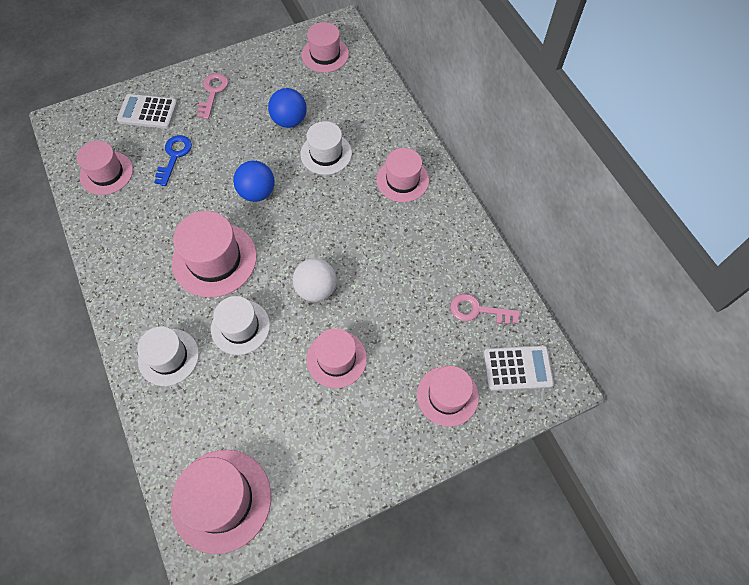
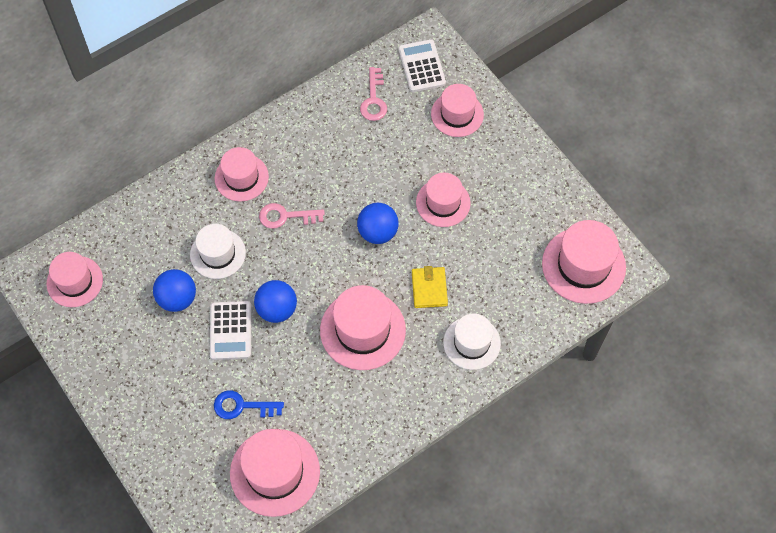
camera: 100 degrees left, 0 degrees up
pink hat [77,141,133,195] -> pink hat [230,429,320,517], size x1.50
white calculator [117,94,178,129] -> white calculator moved to [210,301,251,360]
pink key [197,73,228,119] -> pink key moved to [259,203,325,229]
white hat [211,296,270,355] -> yellow wallet [412,266,448,308]
white ball [293,258,336,302] -> blue ball [357,203,399,244]

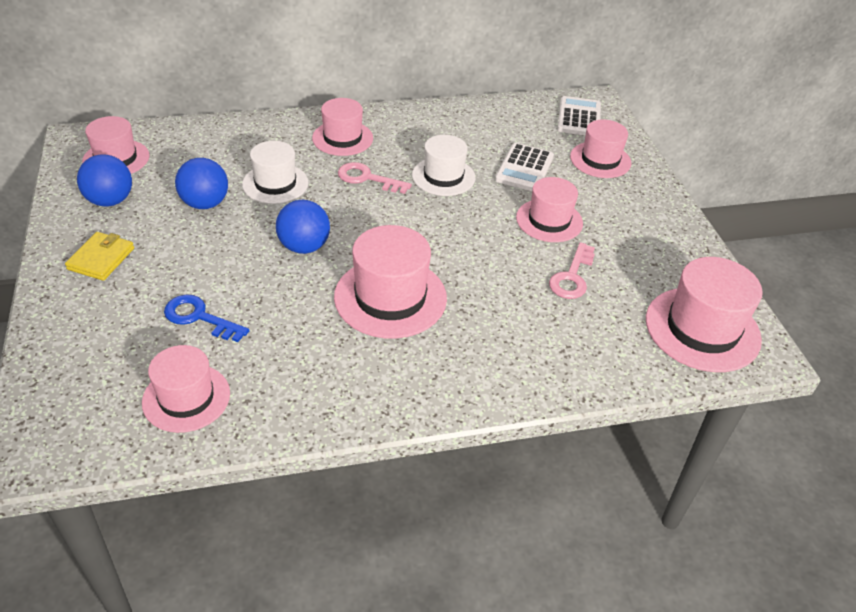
camera: 20 degrees right, 20 degrees down
white calculator [210,301,251,360] -> white calculator moved to [495,143,554,191]
pink hat [230,429,320,517] -> pink hat [142,345,230,433], size x0.67
blue ball [357,203,399,244] -> blue ball moved to [77,154,132,207]
pink key [360,67,387,121] -> pink key moved to [549,242,595,299]
yellow wallet [412,266,448,308] -> yellow wallet moved to [65,232,134,281]
white hat [443,314,501,370] -> white hat moved to [412,135,476,196]

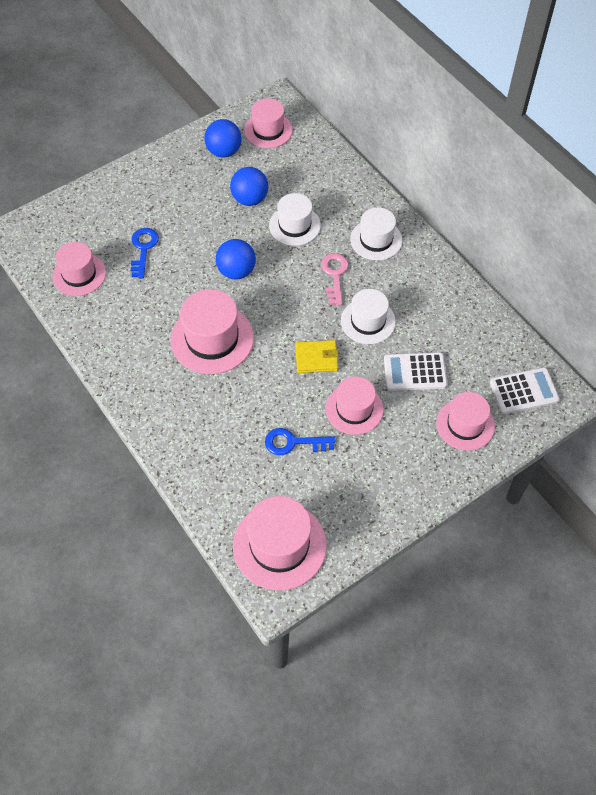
camera: 70 degrees right, 15 degrees up
yellow wallet [65,232,134,281] -> yellow wallet moved to [295,340,339,373]
pink hat [312,98,373,156] -> white hat [350,207,402,261]
pink key [549,242,595,299] -> blue key [265,428,335,455]

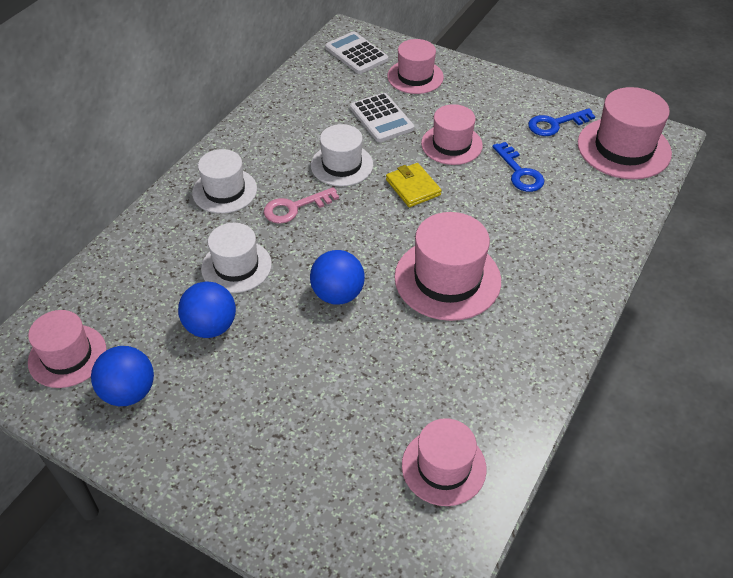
camera: 115 degrees left, 10 degrees down
blue key [131,228,159,278] -> blue key moved to [528,108,596,136]

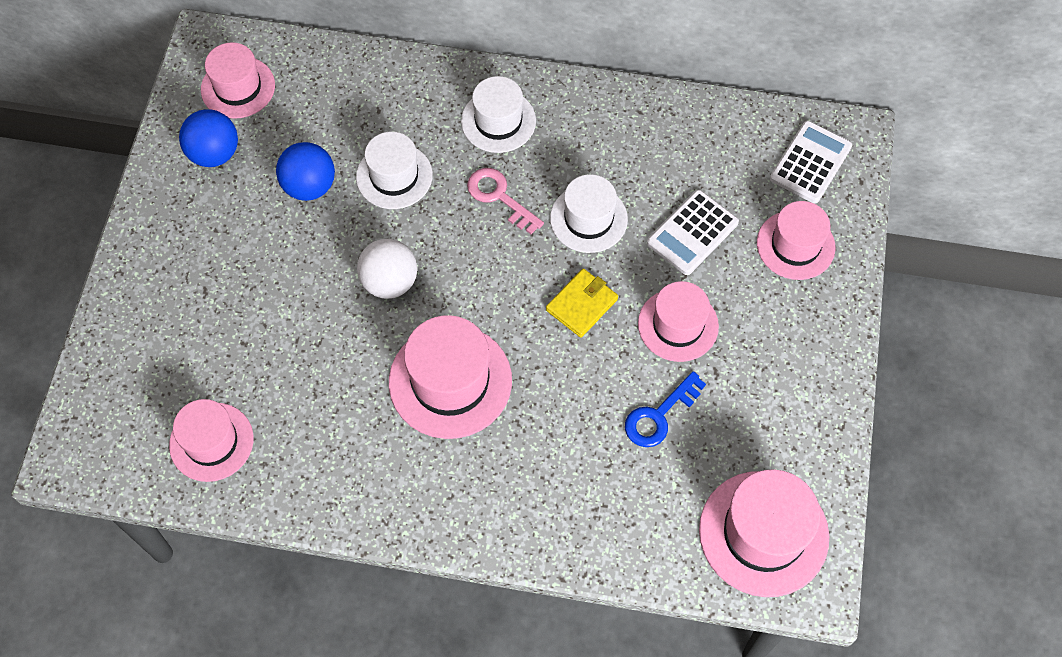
camera: 70 degrees right, 15 degrees up
blue ball [310,250,365,305] -> white ball [357,239,417,299]
blue key [528,108,596,136] -> none

